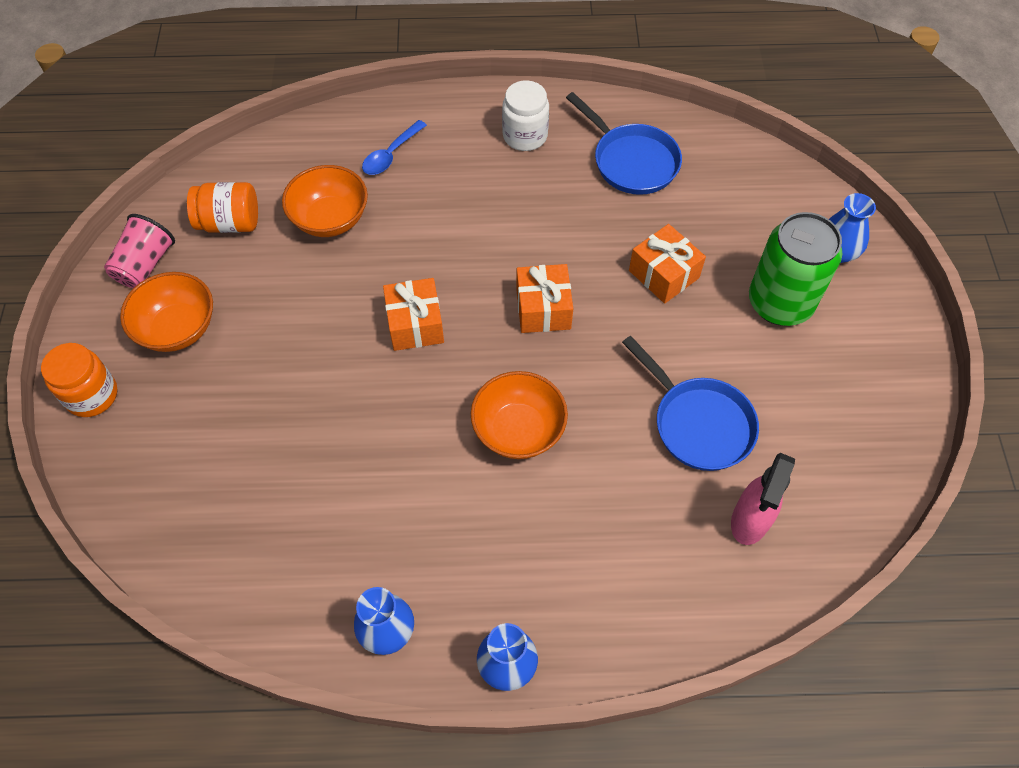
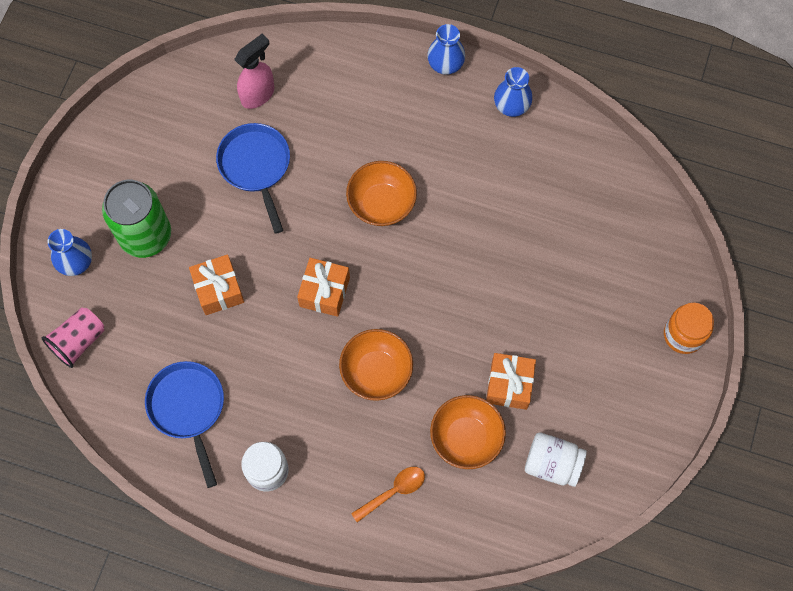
camera: 160 degrees left, 10 degrees up
pink cup [104,214,175,288] -> pink cup moved to [42,307,105,368]
orange bowl [120,272,213,352] -> orange bowl moved to [339,329,413,401]
orange jar [187,182,258,233] -> white jar [525,432,587,487]
blue spoon [362,120,427,175] -> orange spoon [351,467,425,522]
orange gift [383,278,444,351] -> orange gift moved to [486,353,536,410]

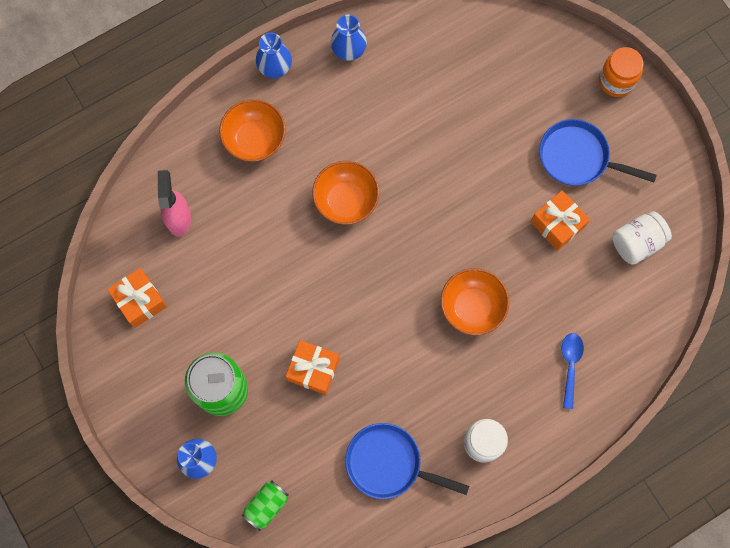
camera: 50 degrees left, 5 degrees up
pink cup [42,307,105,368] -> green can [242,481,289,531]
blue pan [216,123,290,234] -> blue pan moved to [539,119,657,186]
orange gift [297,258,350,317] -> orange gift moved to [107,268,167,328]
orange spoon [351,467,425,522] -> blue spoon [562,333,584,409]
orange bowl [430,395,506,469] -> orange bowl moved to [219,99,286,162]

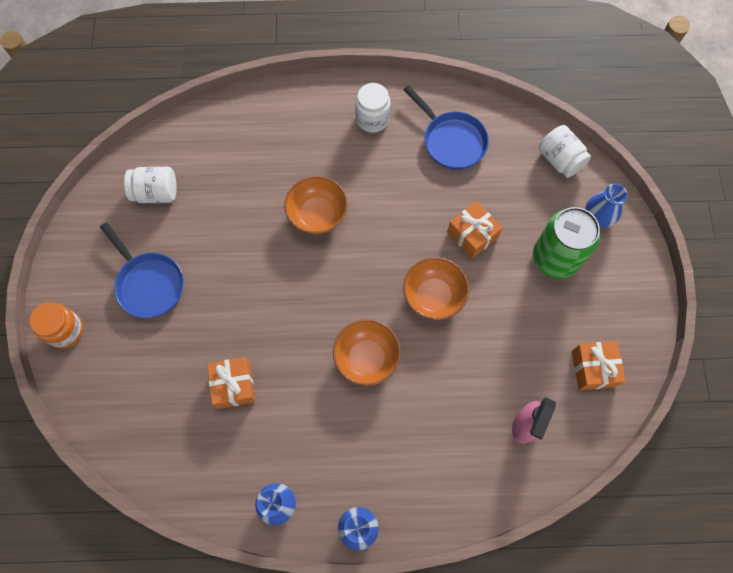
camera: 150 degrees left, 5 degrees down
orange bowl [219,99,286,162] -> orange bowl moved to [403,257,469,320]
green can [242,481,289,531] -> white jar [539,125,591,178]
orange gift [530,190,590,251] -> orange gift moved to [207,357,256,409]
blue spoon [562,333,584,409] -> none

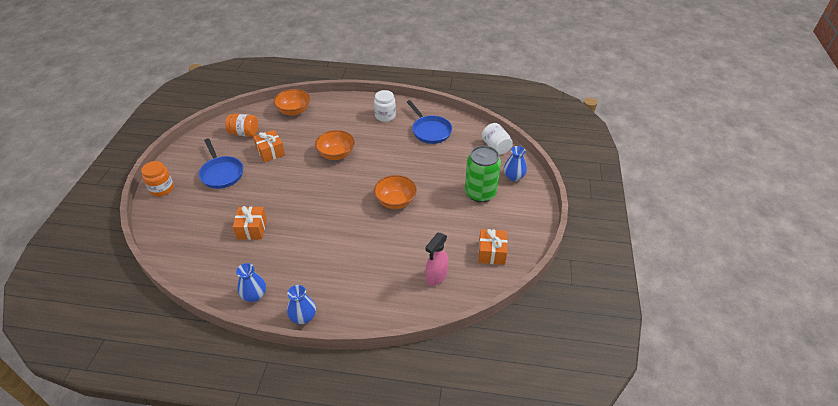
camera: 10 degrees right, 25 degrees down
white jar [124,166,177,203] -> orange jar [225,114,258,137]
orange bowl [333,319,401,386] -> orange bowl moved to [274,89,310,116]
orange gift [447,201,503,259] -> orange gift moved to [253,130,285,163]

